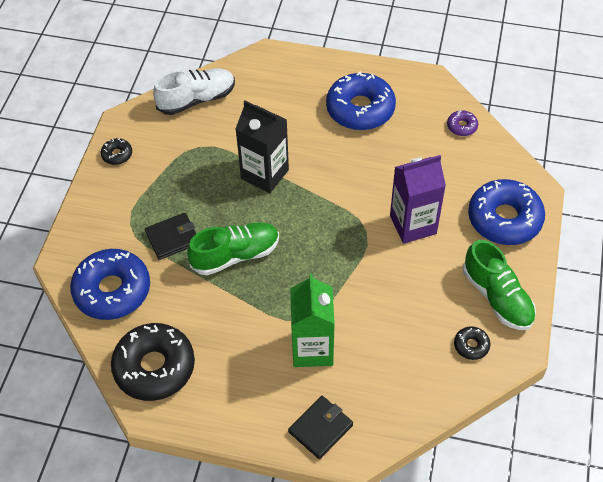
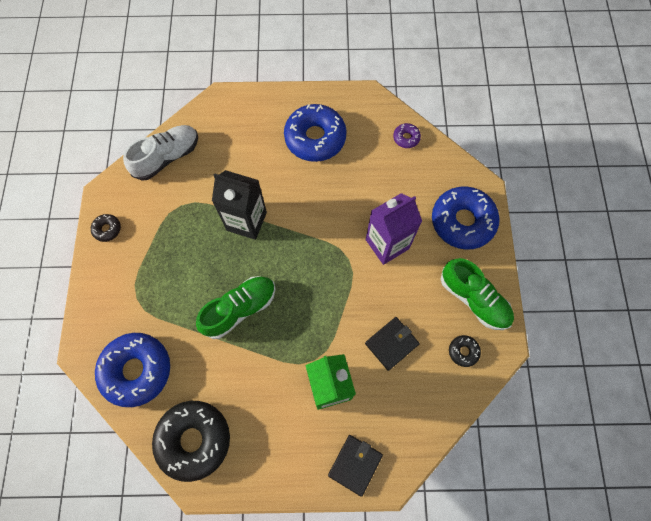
camera: 15 degrees left, 15 degrees up
black wallet [145,213,196,260] -> black wallet moved to [365,317,420,371]

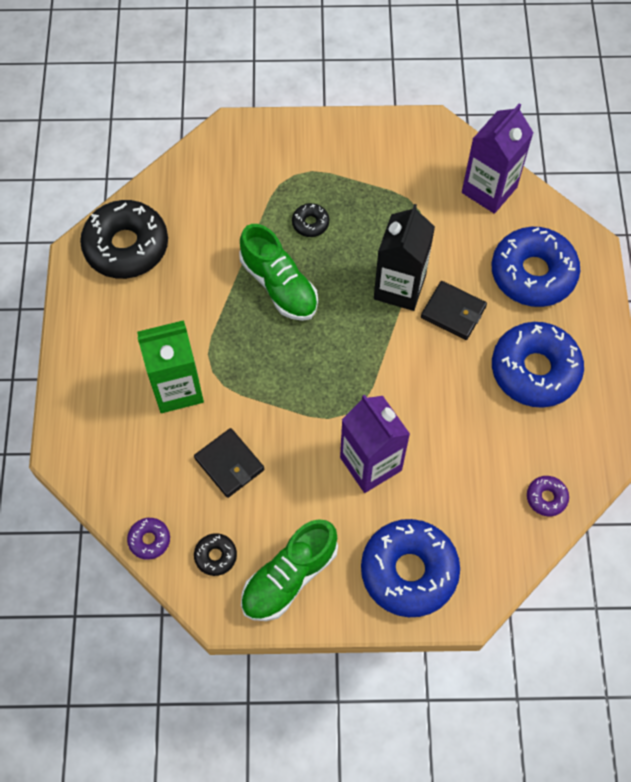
camera: 90 degrees right, 5 degrees down
black donut [91,214,121,242] -> black donut moved to [292,203,329,237]
blue donut [95,333,170,407] -> blue donut moved to [492,227,580,307]
white shoe [123,125,198,181] -> purple carton [462,103,533,214]
black wallet [328,435,383,497] -> black wallet moved to [421,281,487,340]
none -> purple donut [127,518,170,560]

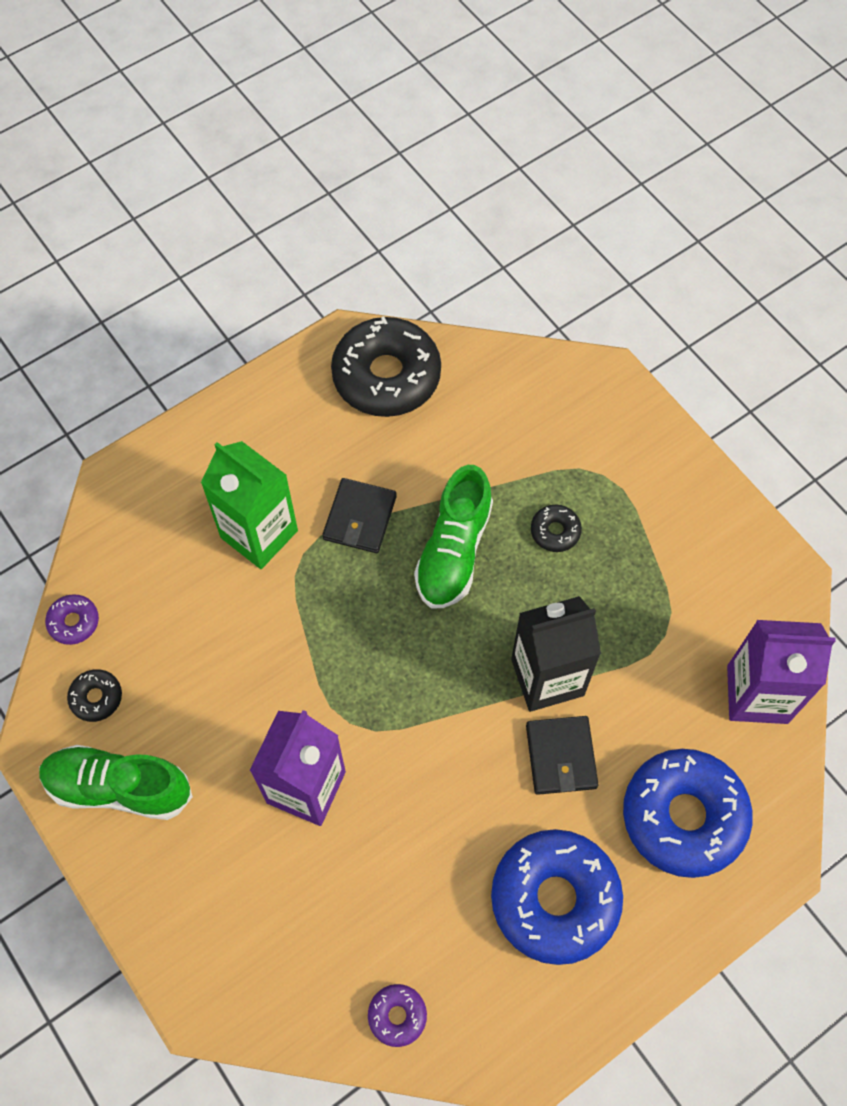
camera: 55 degrees right, 0 degrees up
black wallet [194,428,264,498] -> black wallet moved to [322,478,397,553]
blue donut [361,519,460,617] -> none

